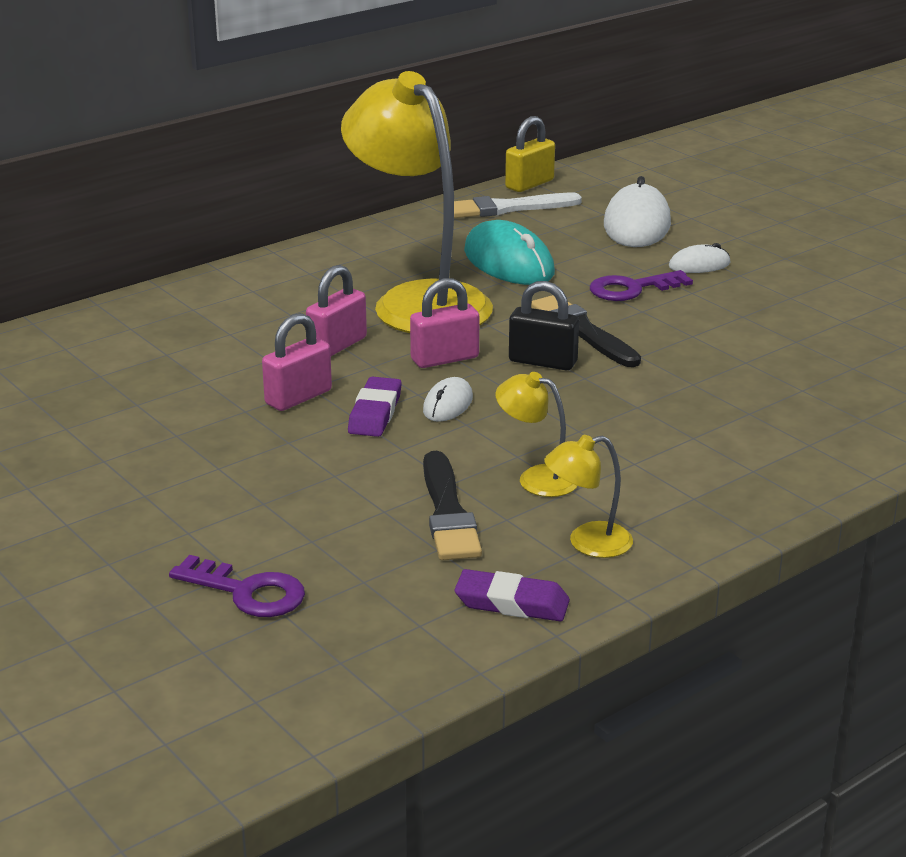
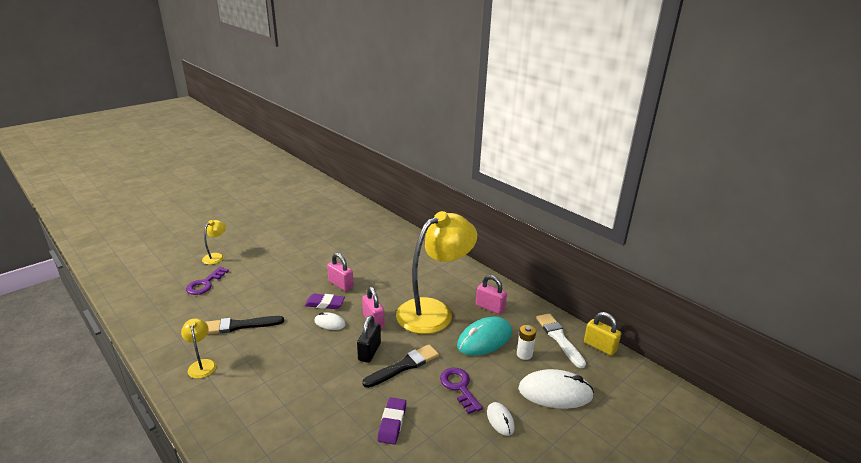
camera: 85 degrees right, 0 degrees up
pink padlock [306,265,367,356] -> pink padlock moved to [476,275,507,314]
purple eraser [455,569,570,621] -> purple eraser moved to [377,397,406,444]
yellow lamp [496,372,577,497] -> yellow lamp moved to [202,220,226,265]
none -> white battery [517,325,536,360]

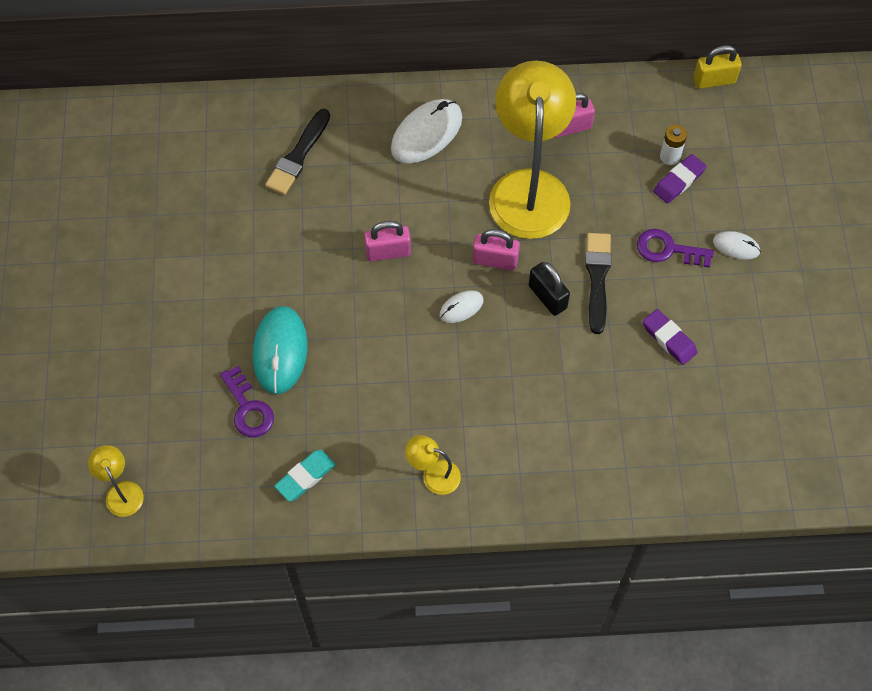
camera: 50 degrees left, 35 degrees up
yellow lamp [202,220,226,265] -> yellow lamp moved to [88,445,143,517]
black brush [206,316,284,334] -> black brush moved to [265,109,330,195]
purple eraser [305,294,345,309] -> purple eraser moved to [653,154,706,204]
turquoise mouse [457,317,512,356] -> turquoise mouse moved to [253,306,307,394]
white mouse [518,369,594,409] -> white mouse moved to [391,99,462,164]
white brush [536,313,586,368] -> none
none -> turquoise eraser [274,450,336,501]

